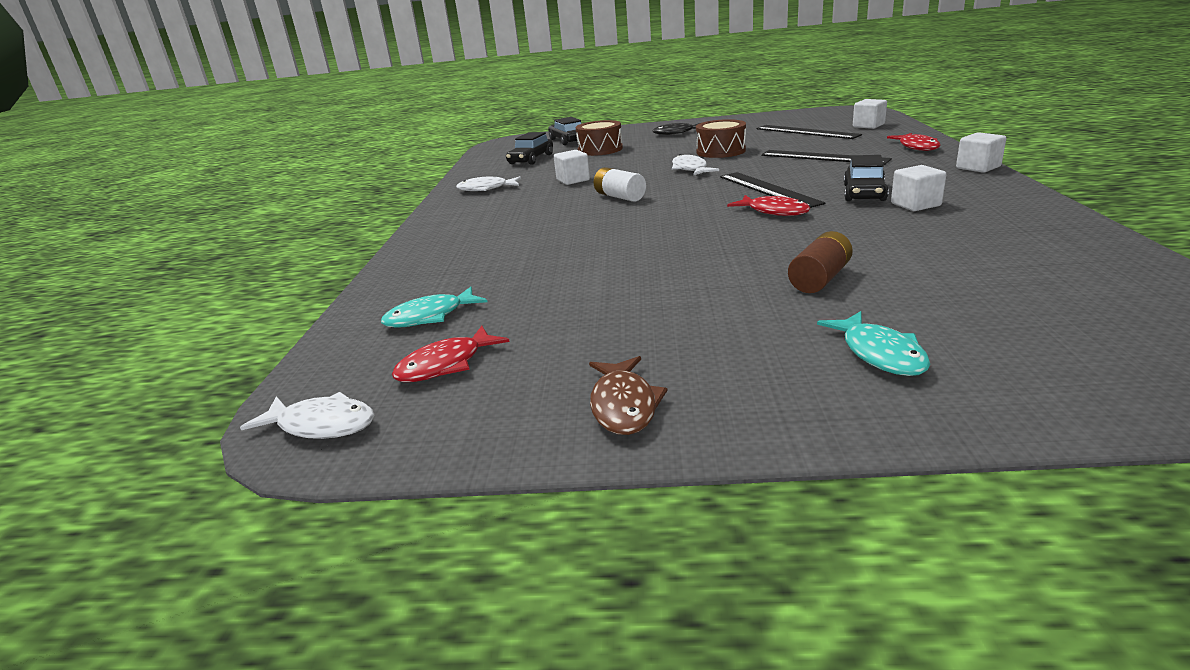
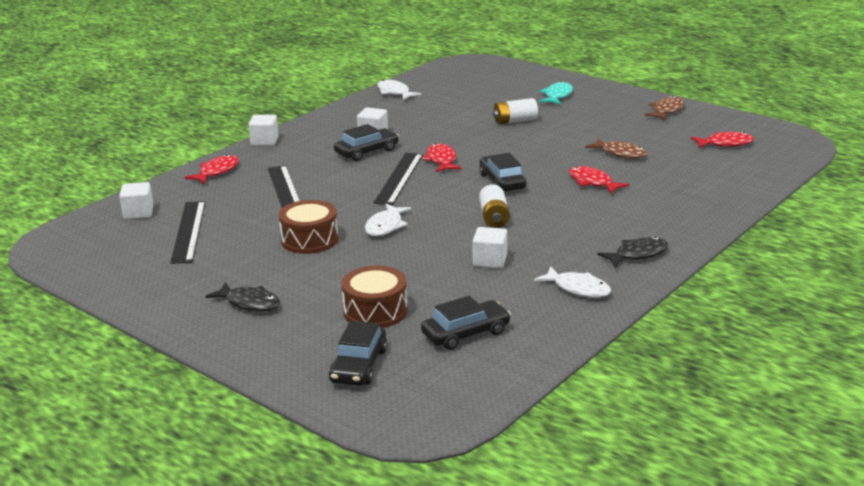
camera: 145 degrees left, 0 degrees up
white fish [240,392,375,439] -> white fish moved to [377,80,421,100]
turquoise fish [381,287,487,328] -> none
brown battery [788,231,853,293] -> white battery [493,98,538,124]
none -> black car [479,153,526,191]
none -> red fish [569,166,629,194]
none -> brown fish [585,138,647,159]
none -> black fish [597,236,668,268]

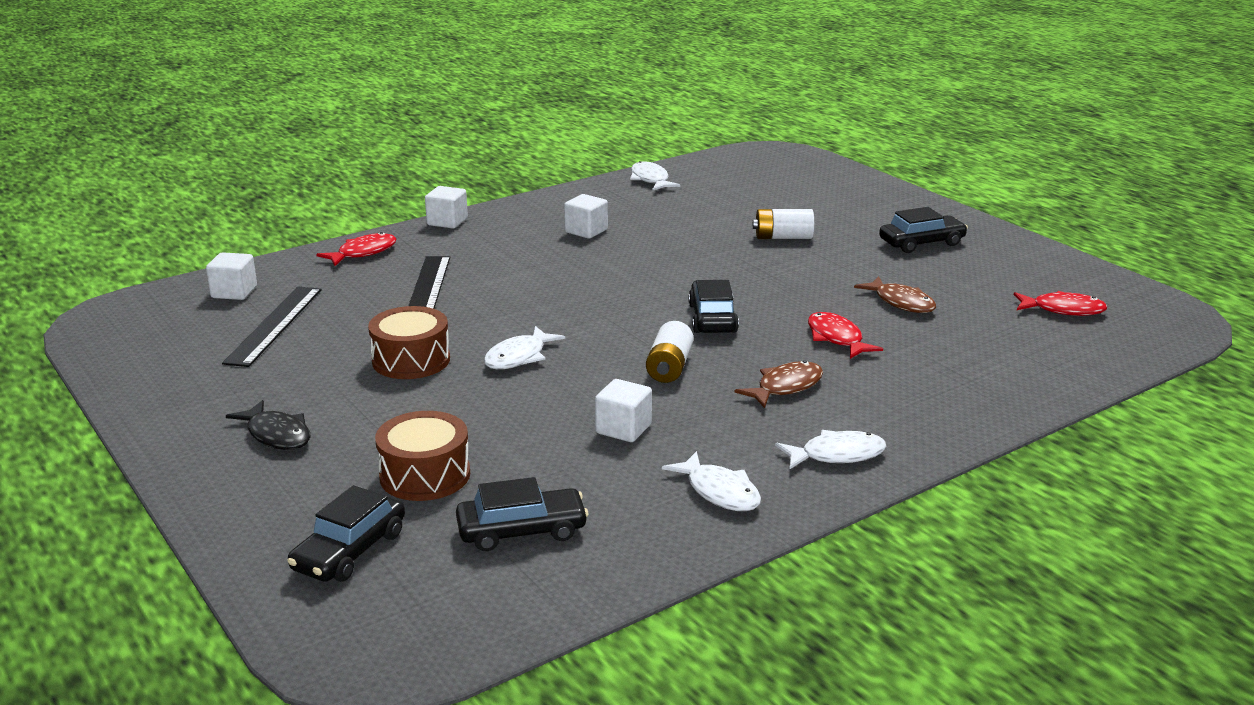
camera: 15 degrees right, 0 degrees up
black car [334,124,399,161] -> black car moved to [879,207,968,253]
black ruler [374,153,423,205] -> none
red fish [422,143,461,172] -> none
turquoise fish [539,81,573,105] -> none
black fish [597,236,668,268] -> white fish [775,430,886,470]
brown fish [644,96,684,120] -> brown fish moved to [734,360,823,408]

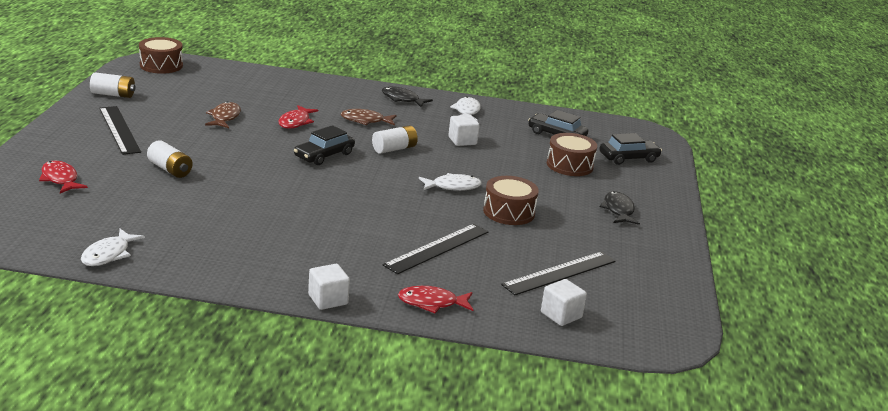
camera: 140 degrees left, 0 degrees up
white cube [564,194,608,239] -> none
white fish [775,430,886,470] -> black fish [382,86,433,107]
black car [879,207,968,253] -> black ruler [99,106,141,155]
red fish [1014,291,1107,316] -> red fish moved to [39,160,88,193]
none -> white battery [90,72,136,98]
none -> brown drum [139,37,183,74]

